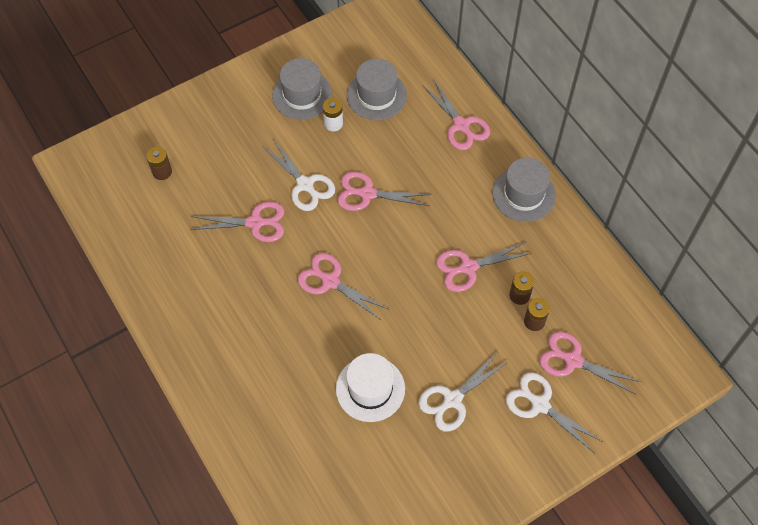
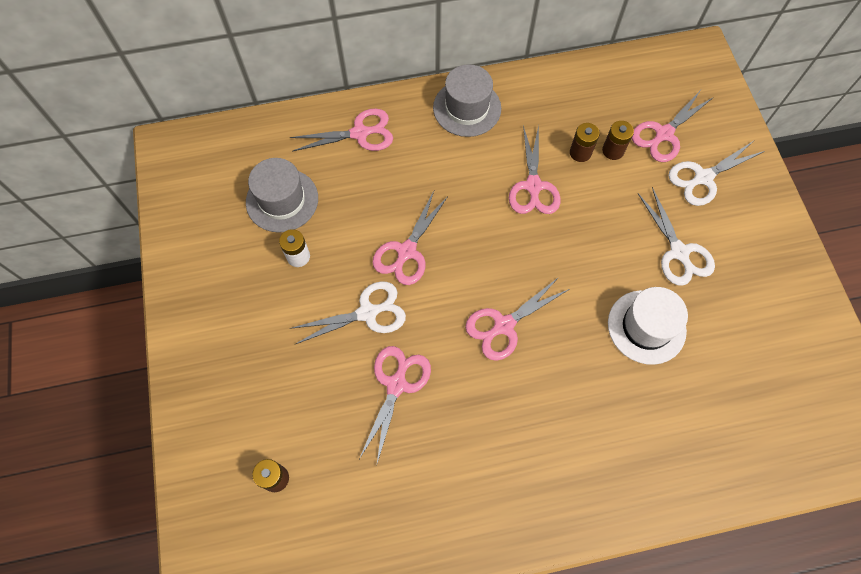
camera: 70 degrees left, 5 degrees up
grey hat [272,58,332,120] -> none

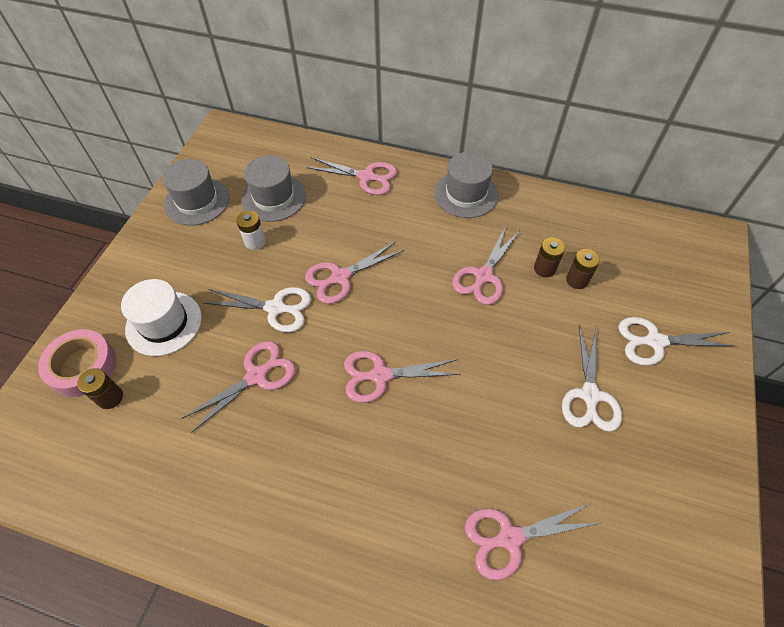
camera: 30 degrees right, 10 degrees down
white hat [608,287,688,365] -> white hat moved to [121,279,202,356]
pink scissors [632,90,714,162] -> pink scissors moved to [465,503,600,580]
none -> pink tape [38,329,116,397]
none -> grey hat [163,159,230,225]

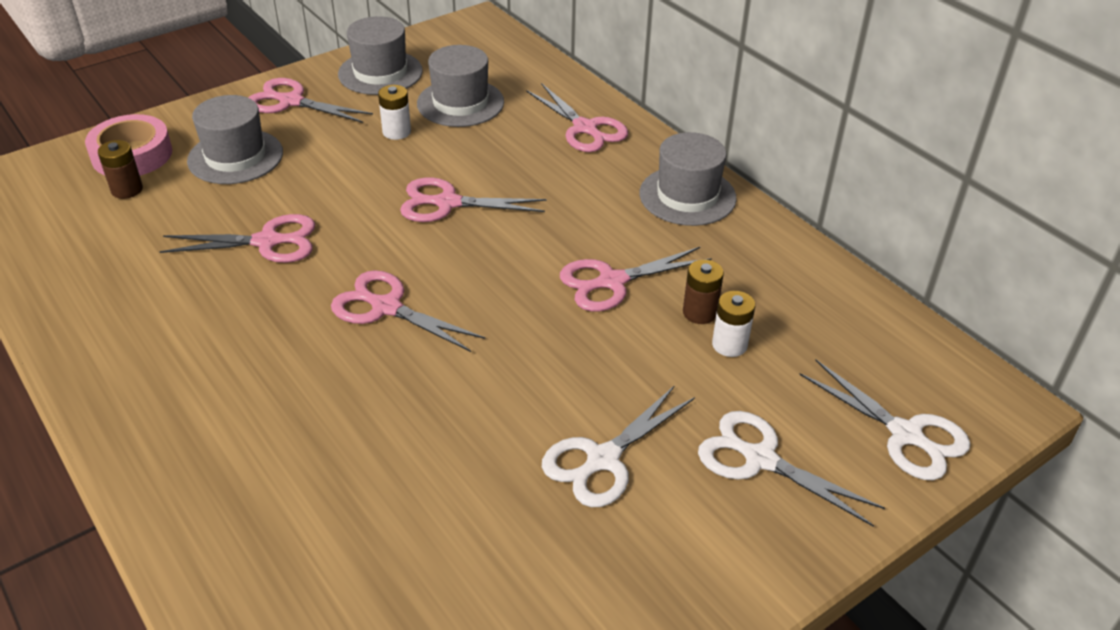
camera: 35 degrees right, 15 degrees down
white hat [121,279,202,356] -> grey hat [187,95,283,184]
white scissors [204,287,311,332] -> white scissors moved to [799,360,970,480]
pink scissors [465,503,600,580] -> pink scissors moved to [248,78,373,123]
brown battery [566,249,600,289] -> white battery [712,291,755,357]

